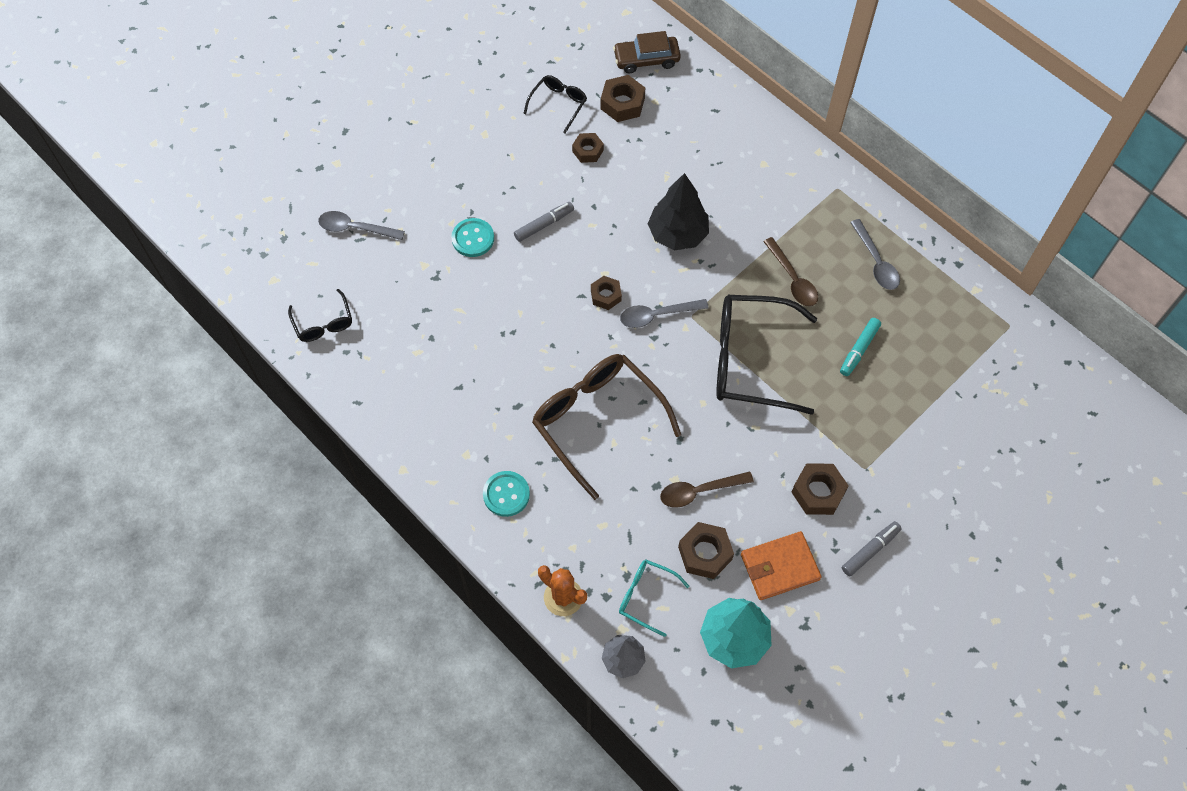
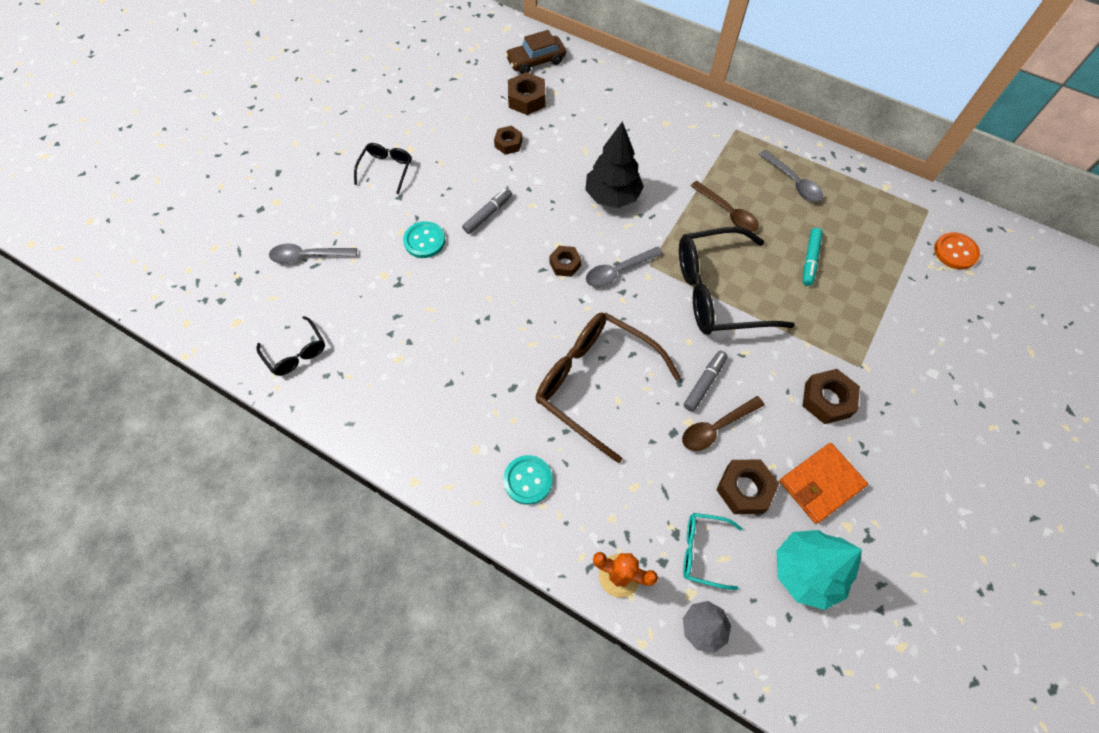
camera: 15 degrees left, 0 degrees up
black glasses [523,75,587,133] -> black glasses moved to [354,143,412,194]
grey marker [842,521,902,576] -> grey marker moved to [684,351,728,412]
none -> orange button [934,232,980,270]

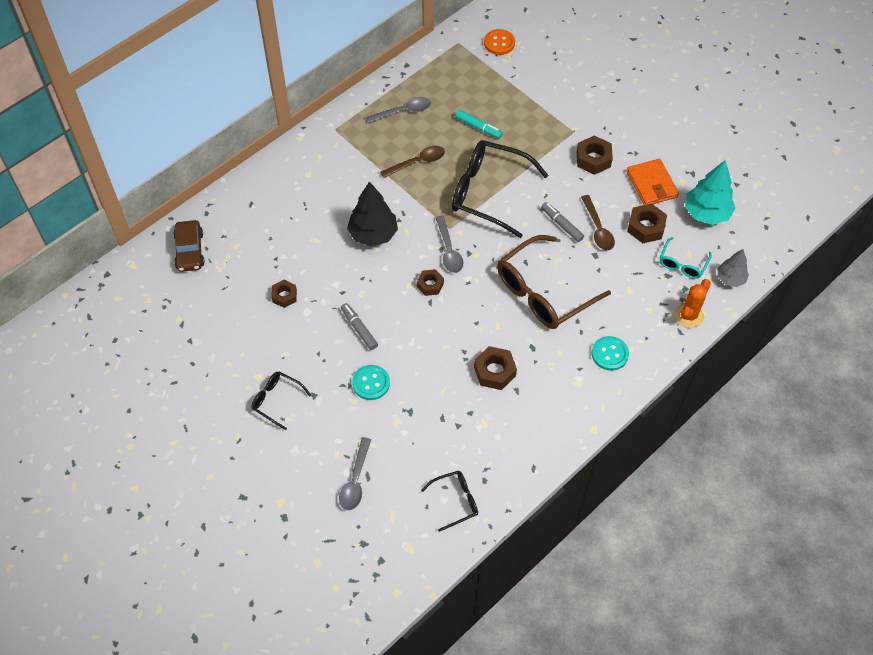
camera: 75 degrees left, 5 degrees down
brown nut [508,72,545,115] -> brown nut moved to [474,346,517,390]
black glasses [679,227,795,335] -> black glasses turned 105 degrees clockwise [452,140,549,238]

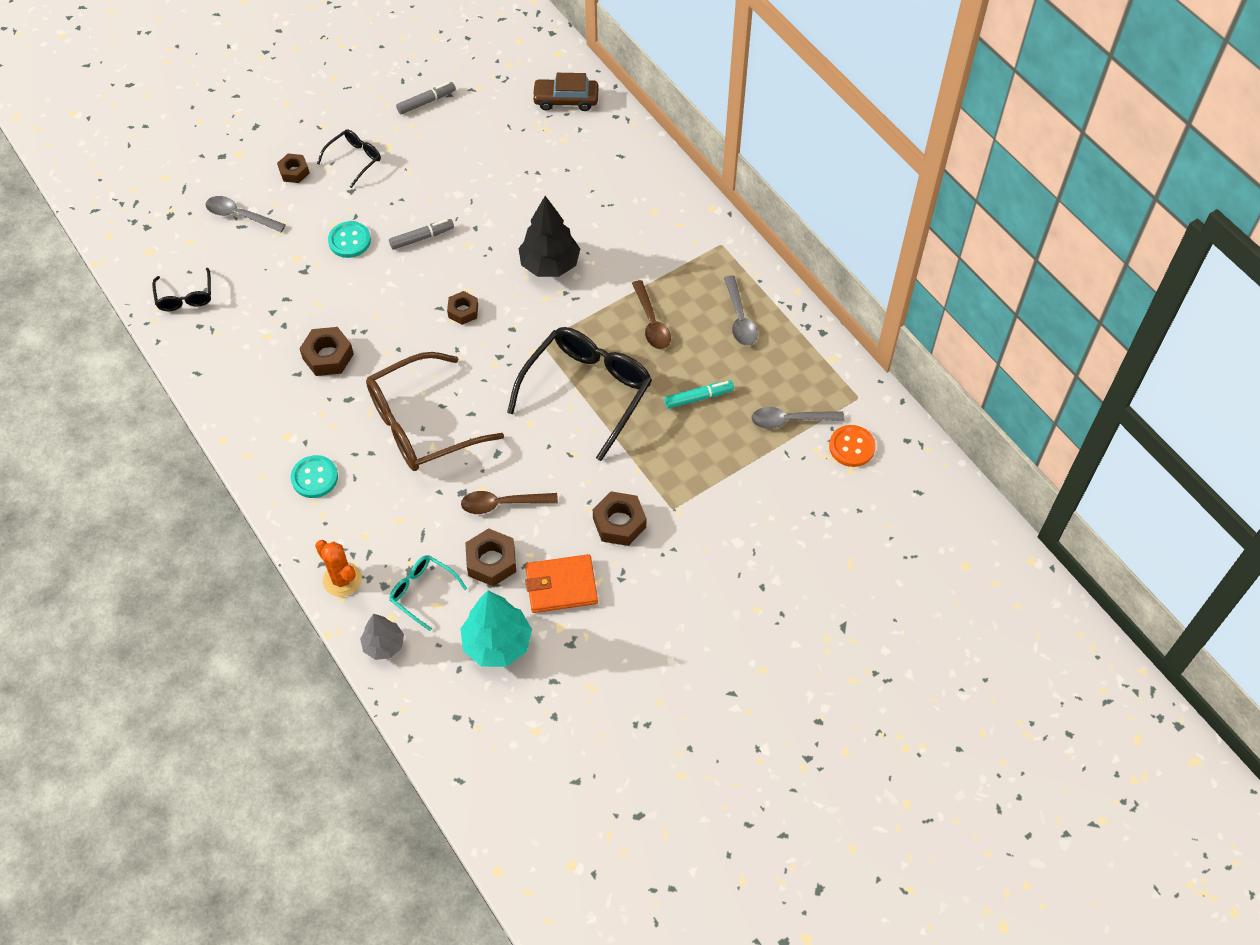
camera: 100 degrees right, 0 degrees up
brown nut [271,280,297,308] -> brown nut moved to [277,154,310,183]
grey spoon [435,216,463,273] -> grey spoon moved to [751,407,844,429]
turquoise marker [455,110,503,139] -> turquoise marker turned 150 degrees counterclockwise [664,380,734,409]
brown glasses [497,235,611,329] -> brown glasses turned 90 degrees counterclockwise [366,352,504,471]
grey marker [541,202,584,242] -> grey marker moved to [396,82,456,114]

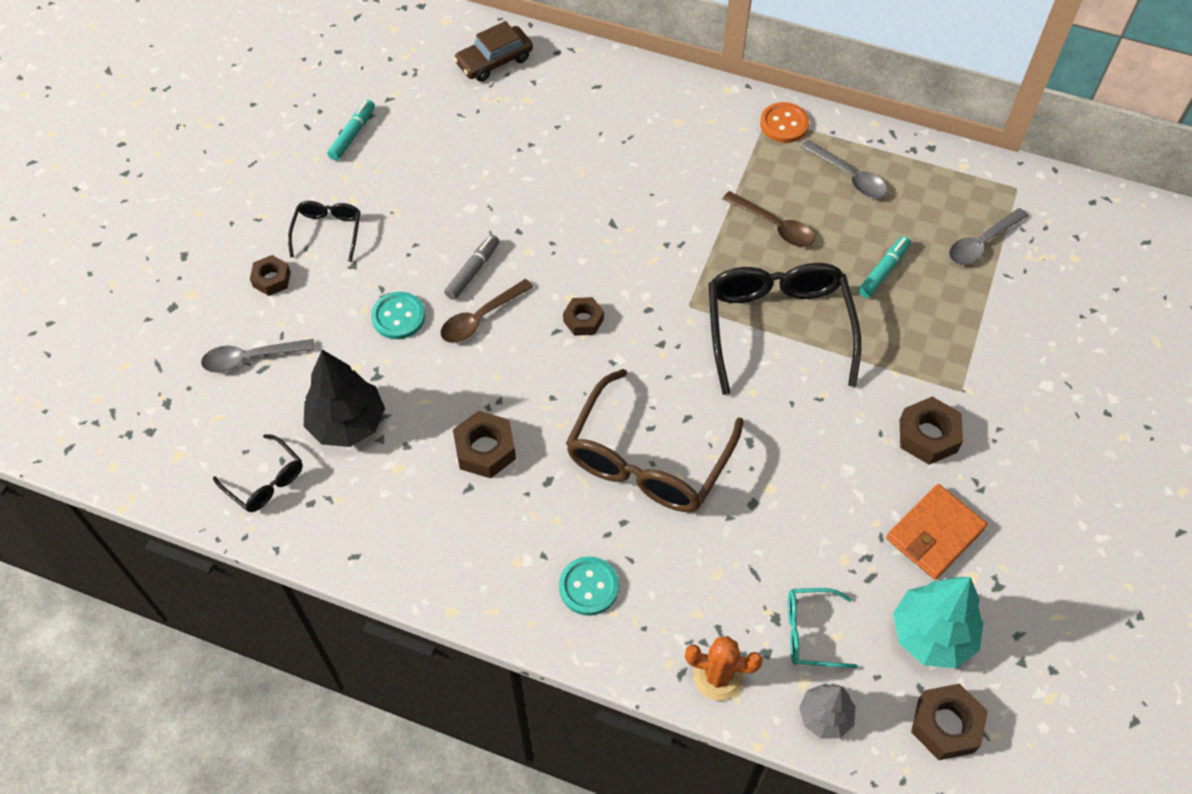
camera: 35 degrees left, 0 degrees up
grey marker [396,82,456,114] -> turquoise marker [327,100,375,161]
brown spoon [461,491,558,514] -> brown spoon moved to [441,279,533,343]
brown nut [465,528,516,586] -> brown nut moved to [911,684,988,760]
black tree [518,196,580,277] -> black tree moved to [304,350,385,447]
orange button [829,425,876,467] -> orange button moved to [760,102,809,143]

